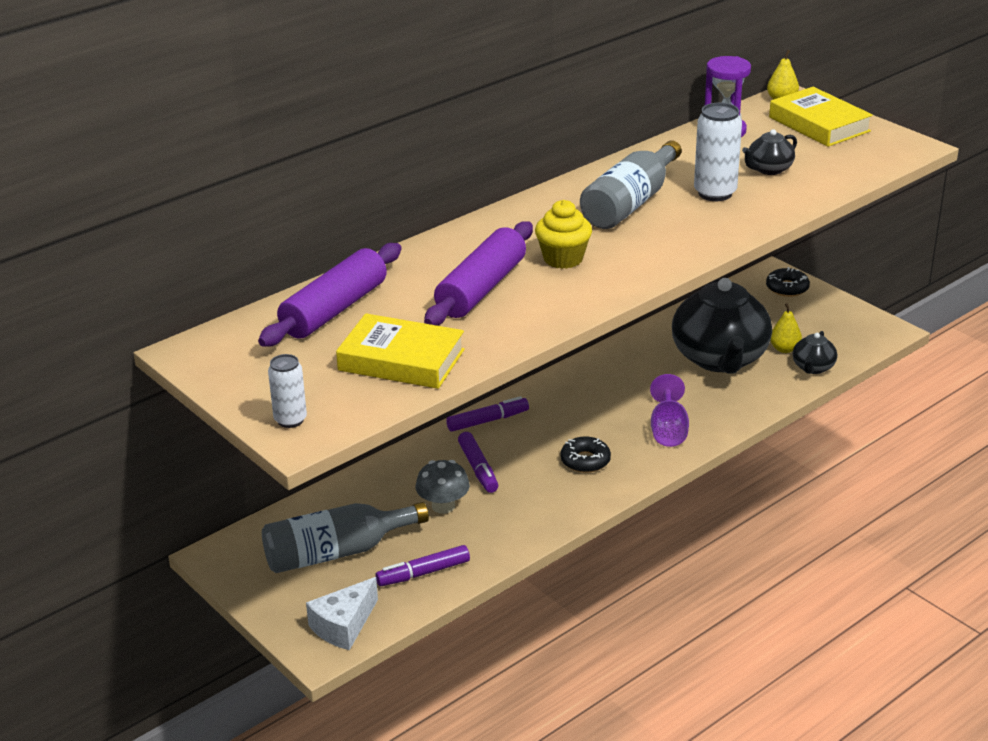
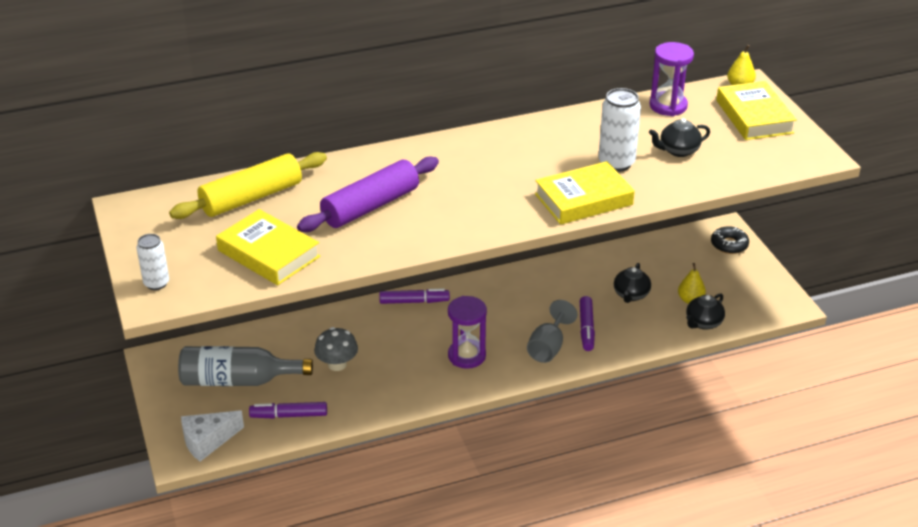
camera: 20 degrees right, 5 degrees up
purple rolling pin [258,243,402,347] -> yellow rolling pin [169,152,327,219]
purple marker [458,432,498,493] -> purple marker moved to [580,296,595,351]
yellow cupcake [535,200,592,269] -> none
black donut [560,436,611,473] -> purple hourglass [448,296,487,369]
grey bottle [580,140,682,229] -> none
purple goblet [650,374,689,447] -> grey goblet [527,300,577,363]
black teapot [672,278,772,374] -> black teapot [614,263,651,303], size x0.44
none -> yellow book [535,161,635,225]

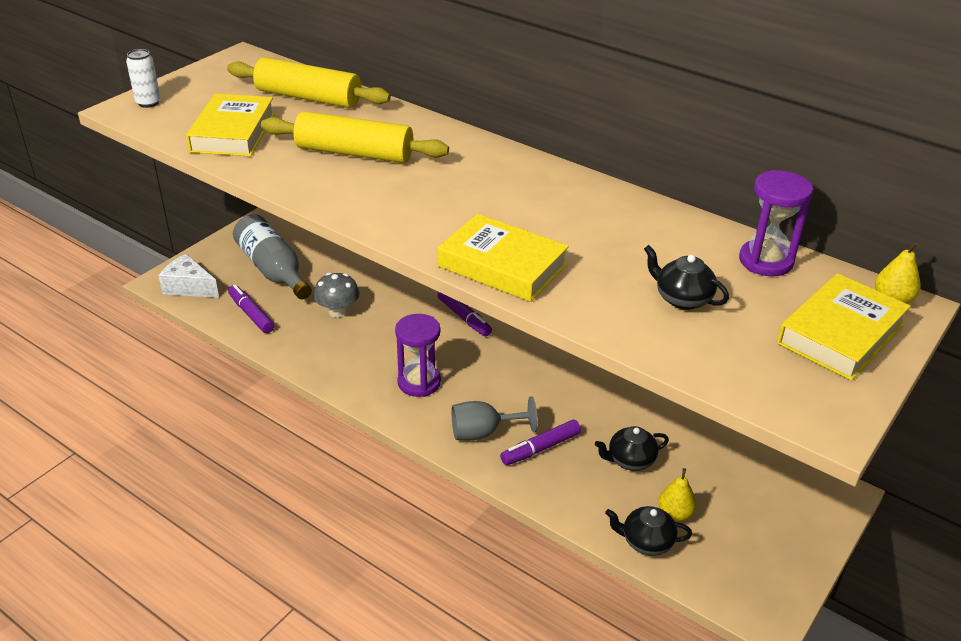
camera: 55 degrees right, 0 degrees up
purple rolling pin [297,157,439,232] -> yellow rolling pin [261,111,449,163]
white can [599,88,641,172] -> none
black donut [711,226,749,254] -> none

